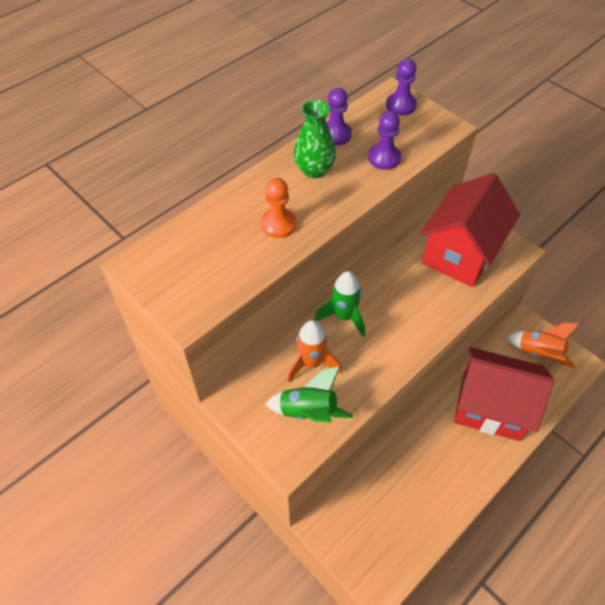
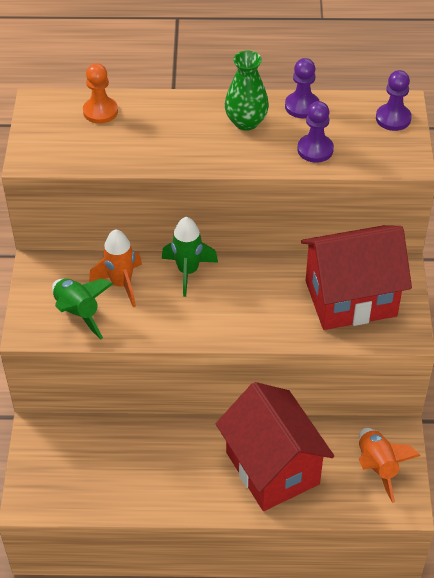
camera: 45 degrees right, 5 degrees down
orange pawn [261,178,296,238] -> orange pawn moved to [83,63,118,124]

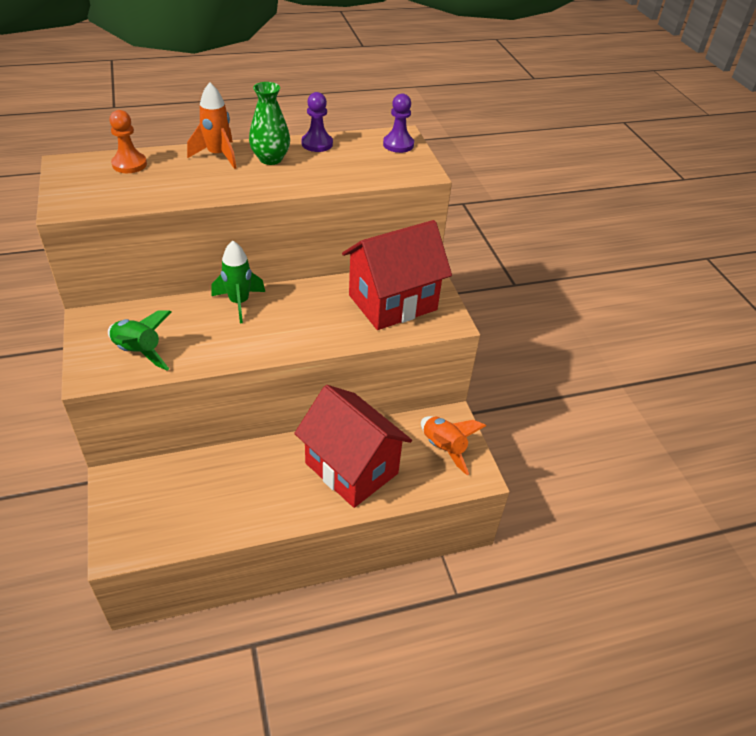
camera: 20 degrees left, 5 degrees down
orange rocket [89,229,142,307] -> orange rocket moved to [187,82,237,169]
purple pawn [297,101,334,163] -> none

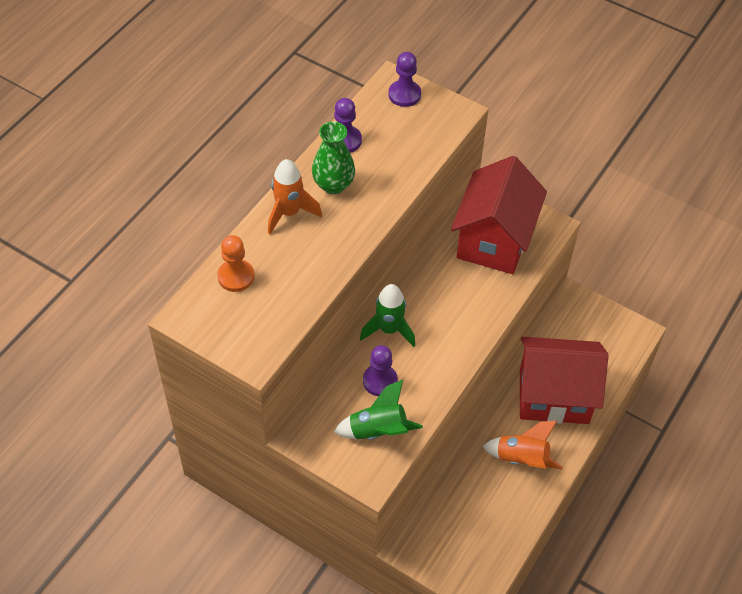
camera: 40 degrees left, 10 degrees up
orange rocket [421,416,486,475] -> orange rocket moved to [482,421,563,470]
none -> purple pawn [363,345,398,396]

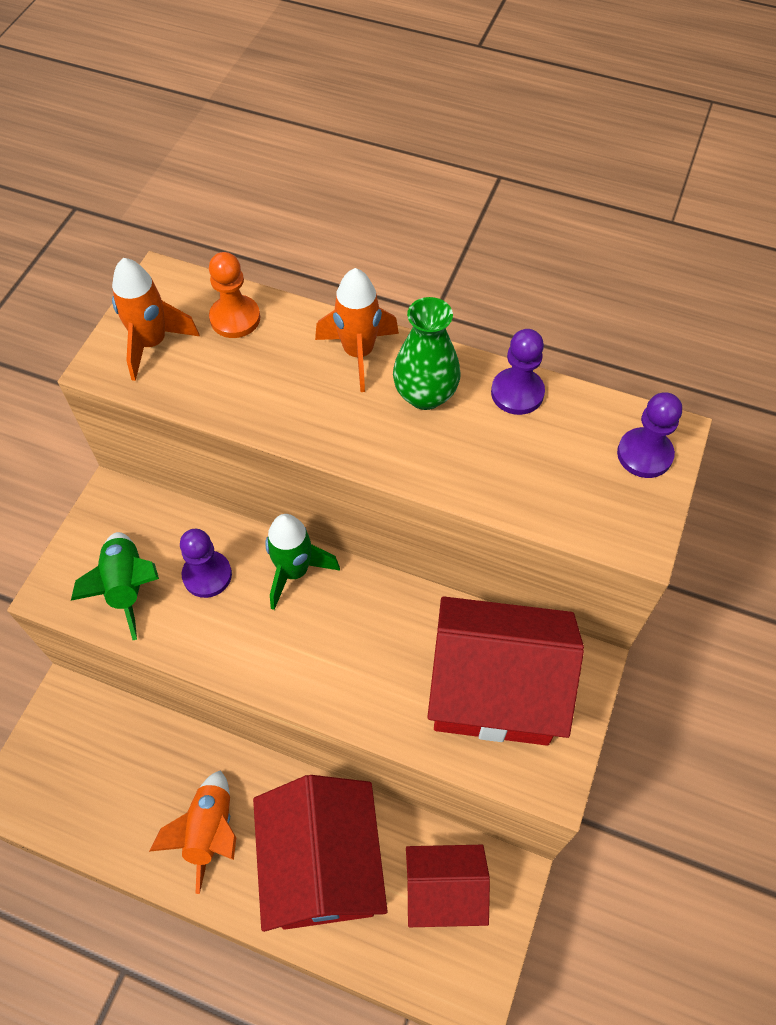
camera: 80 degrees right, 5 degrees up
none -> orange rocket [112,258,200,381]
none -> red house [406,845,490,927]

